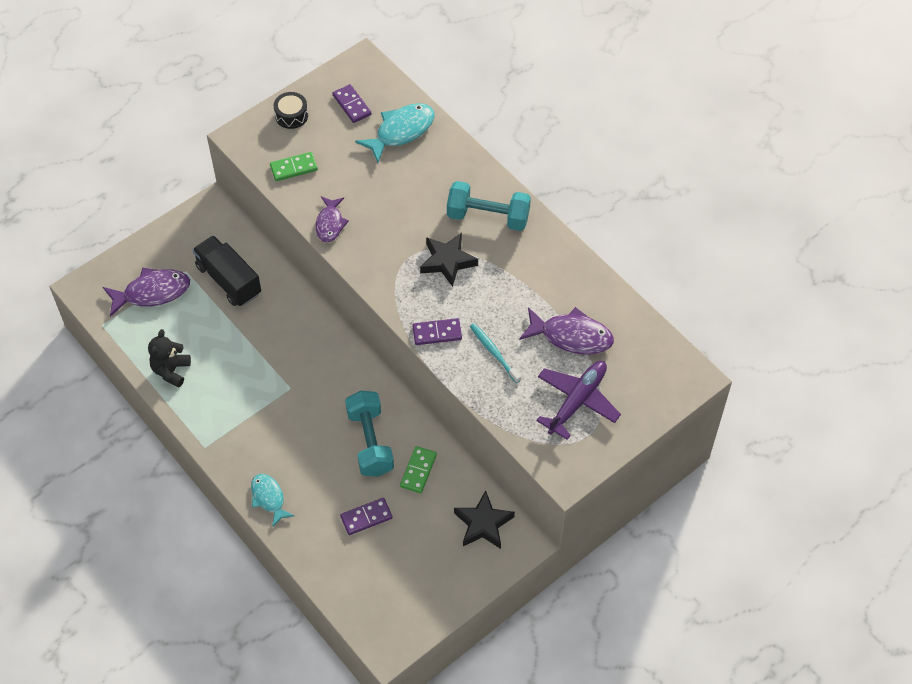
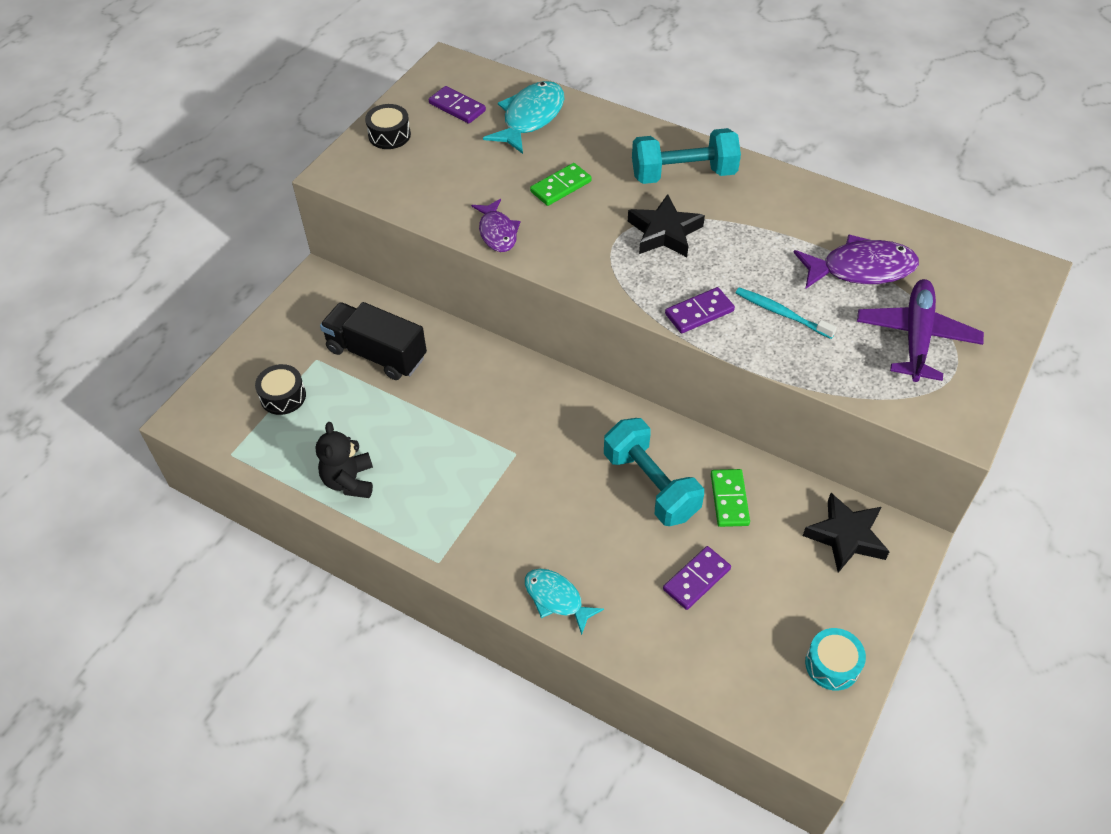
camera: 20 degrees left, 5 degrees down
purple fish [103,267,190,317] -> black drum [255,364,306,415]
green domino [270,152,318,181] -> green domino moved to [530,163,592,206]
none -> turquoise drum [805,628,866,691]

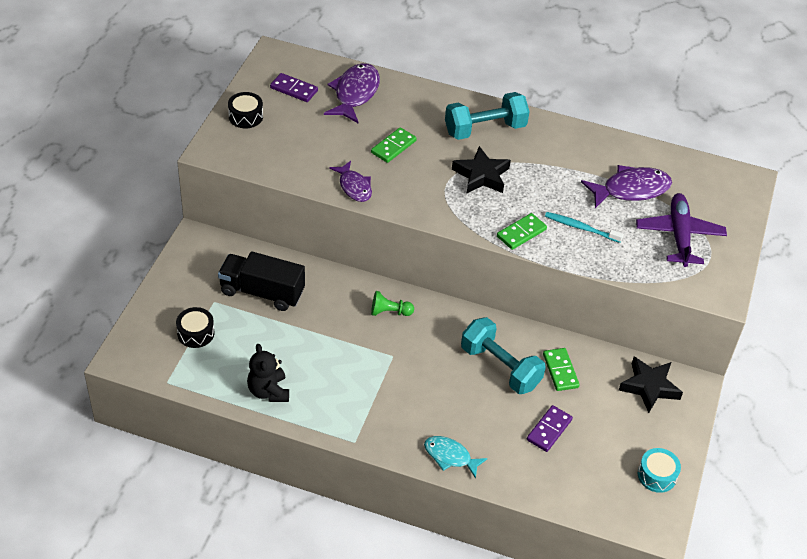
camera: 15 degrees left, 5 degrees down
turquoise fish [483,81,564,154] -> purple fish [324,63,380,123]
purple domino [665,287,735,333] -> green domino [497,213,547,250]
none -> green pawn [371,291,414,316]

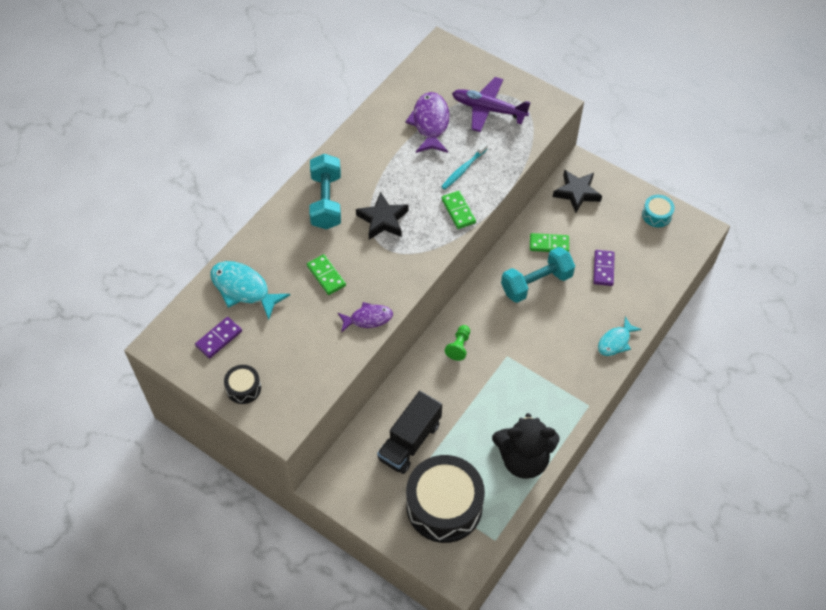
camera: 70 degrees left, 10 degrees up
black drum [176,307,214,348] -> black drum [406,455,485,543], size x2.23
black teddy bear [247,344,289,402] -> black teddy bear [492,413,559,479], size x1.60
purple fish [324,63,380,123] -> turquoise fish [211,261,290,320]
purple domino [527,405,573,452] -> purple domino turned 45 degrees clockwise [593,250,615,286]

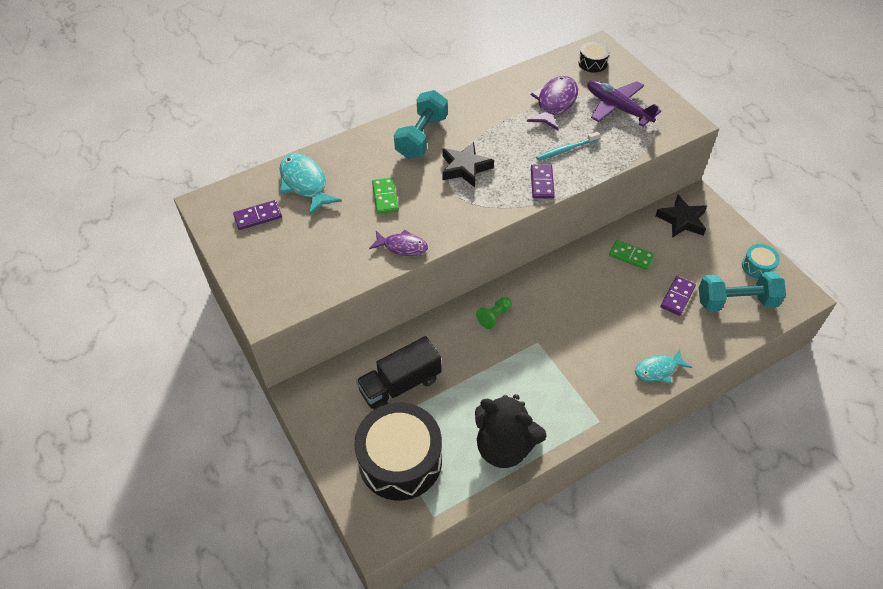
camera: 25 degrees right, 5 degrees down
black drum [224,365,261,404] -> black drum moved to [579,42,610,73]
green domino [441,191,476,229] -> purple domino [531,165,555,199]
turquoise dumbbell [501,247,575,303] -> turquoise dumbbell moved to [699,271,786,311]

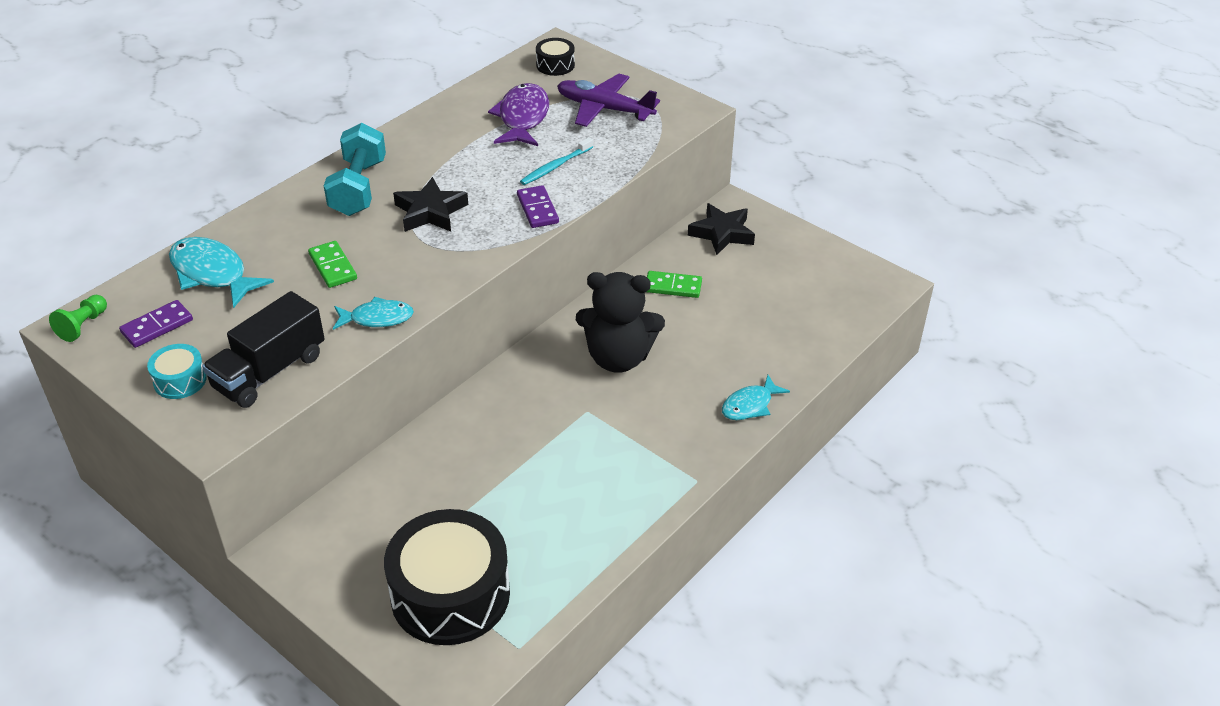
camera: 20 degrees left, 10 degrees down
black truck [356,336,441,410] -> black truck moved to [202,291,325,408]
purple fish [369,230,428,256] -> turquoise fish [333,297,414,330]
black teddy bear [475,394,547,468] -> black teddy bear moved to [576,272,665,373]
green pawn [476,297,512,329] -> green pawn moved to [49,295,107,342]
purple domino [660,276,696,316] -> none
turquoise dumbbell [699,271,786,311] -> none
turquoise drum [742,244,780,279] -> turquoise drum moved to [147,344,207,399]

